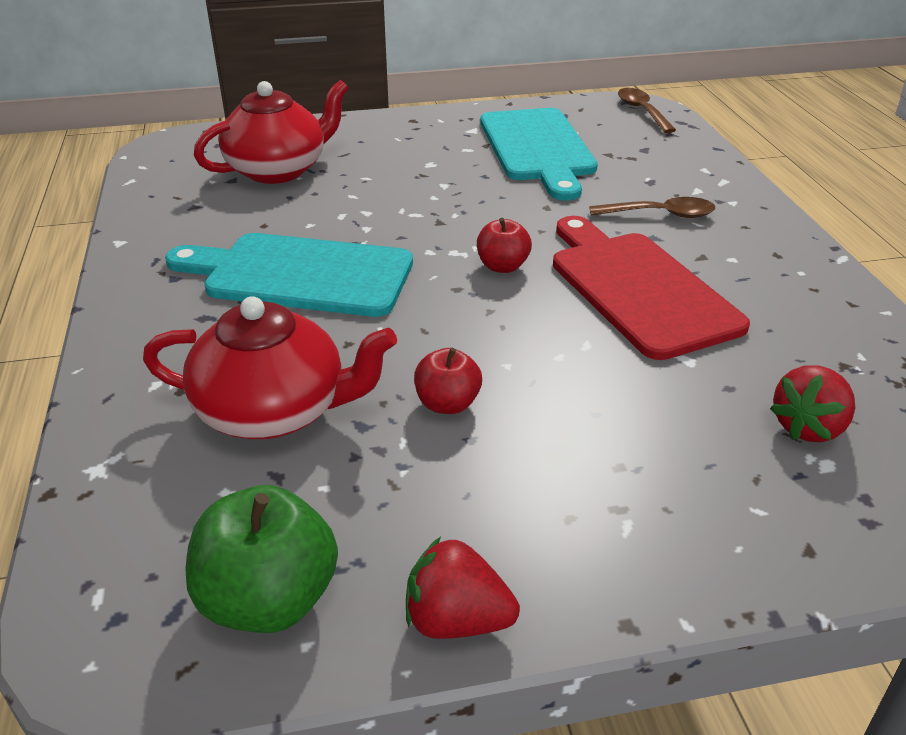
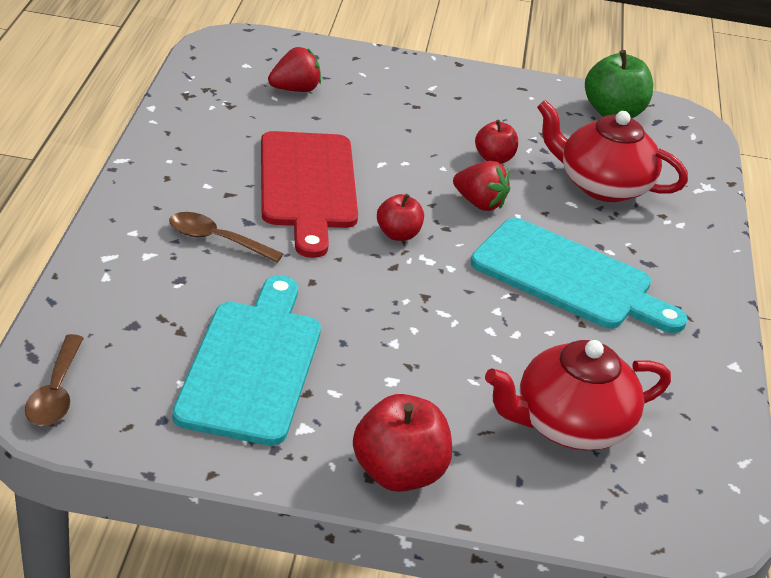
camera: 165 degrees left, 0 degrees up
red strawberry [406,537,520,639] -> red strawberry moved to [453,161,510,211]
none -> red apple [353,394,452,492]

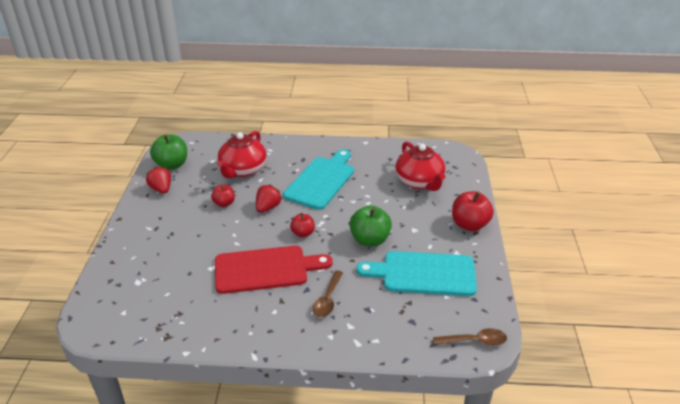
camera: 90 degrees left, 0 degrees up
red strawberry [268,47,321,92] -> red strawberry moved to [146,167,171,194]
none -> green apple [349,205,392,246]

